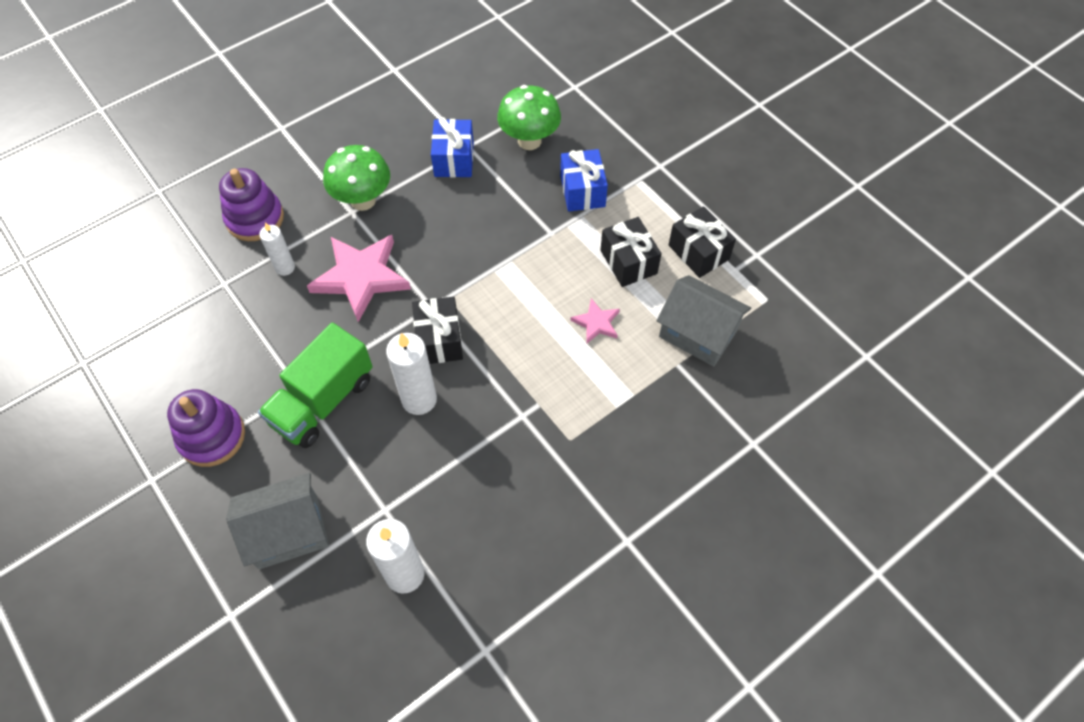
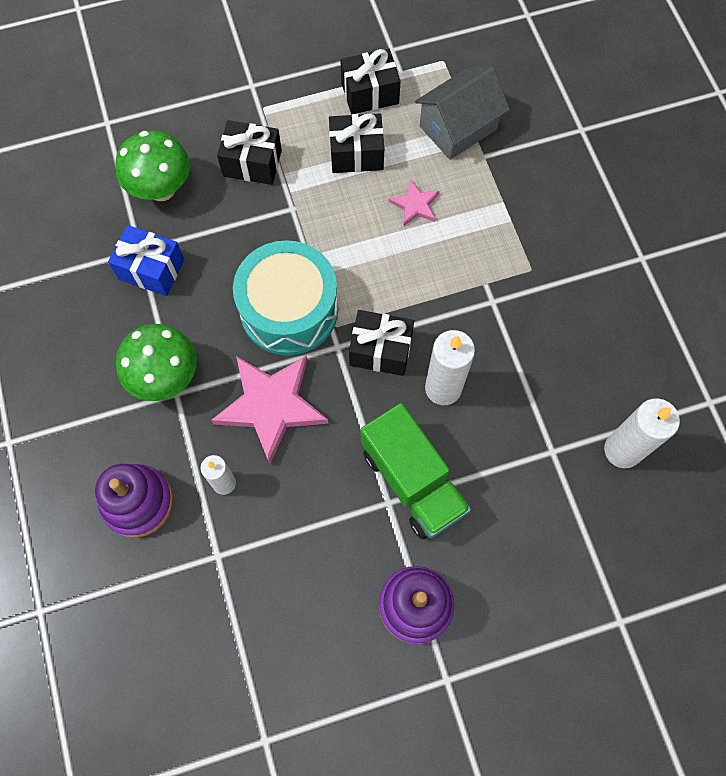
camera: 70 degrees left, 10 degrees up
grey house [226,473,329,569] -> none
blue gift [560,149,608,212] -> black gift [217,120,282,185]
none -> turquoise drum [233,240,338,356]

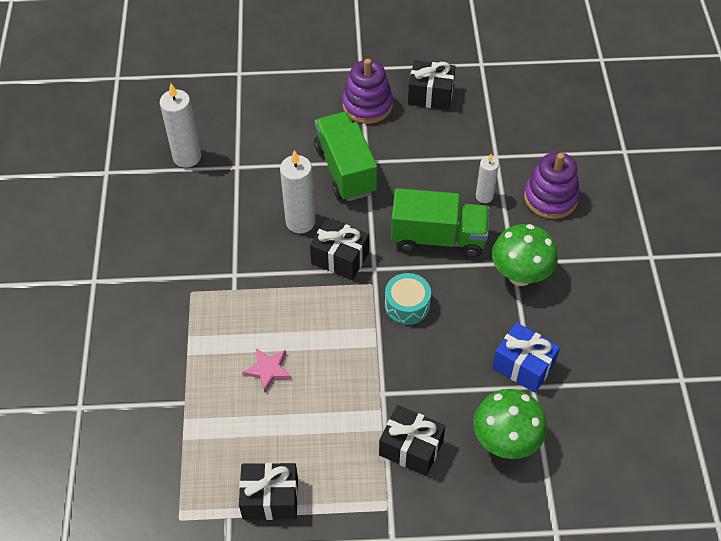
camera: 165 degrees left, 15 degrees down
pink star [211,355,328,464] -> green truck [391,188,490,258]
turquoise drum [233,240,338,356] -> turquoise drum [385,273,431,325], size x0.53
black gift [329,113,384,173] -> black gift moved to [408,60,456,110]
grey house [415,67,510,160] -> none

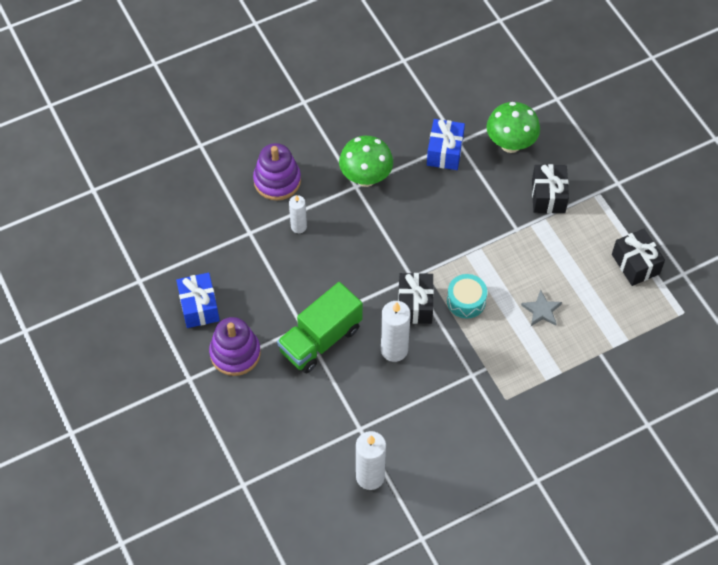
camera: 115 degrees left, 5 degrees up
pink star [242,348,292,392] -> grey star [521,290,562,326]
turquoise drum [385,273,431,325] -> turquoise drum moved to [447,274,487,318]
green truck [391,188,490,258] -> none
black gift [408,60,456,110] -> blue gift [176,273,220,328]

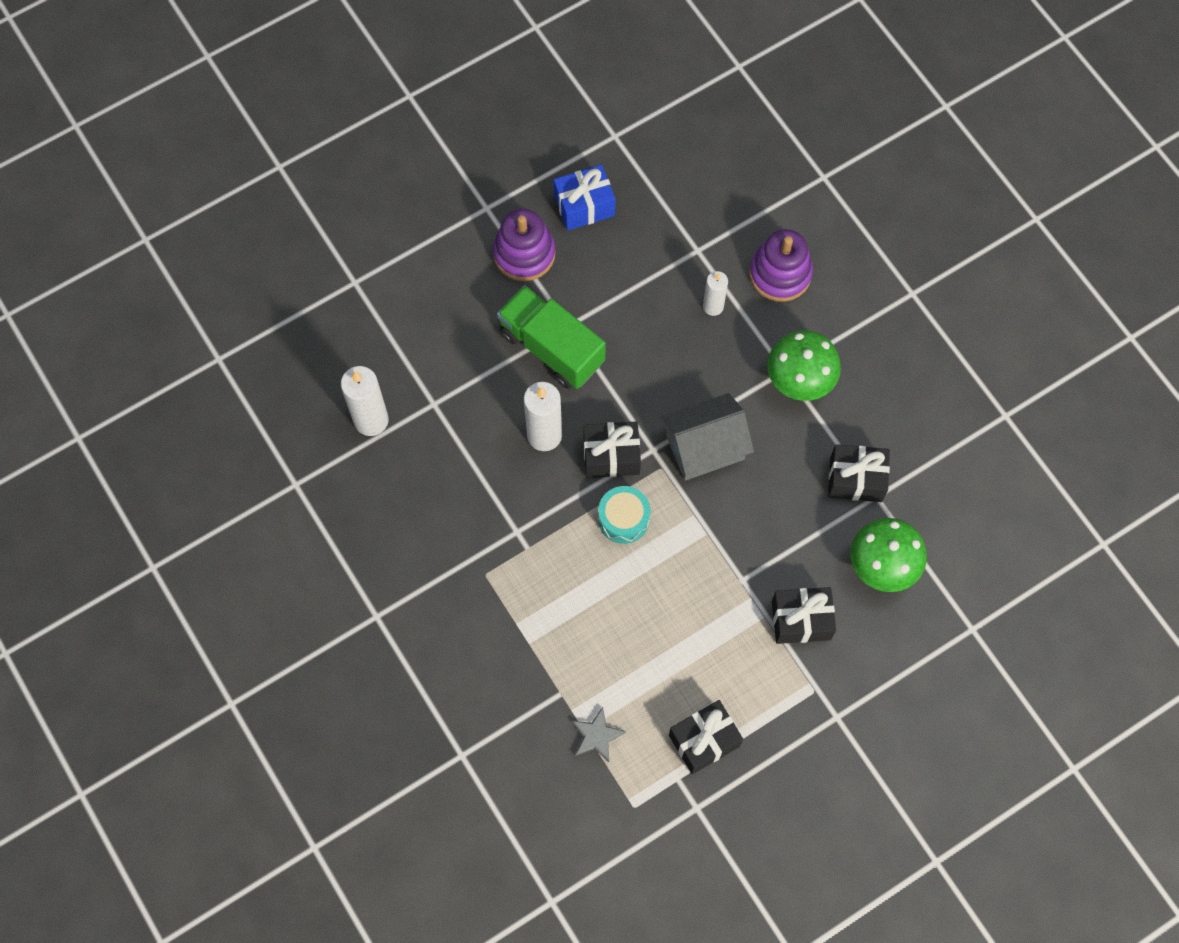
camera: 85 degrees right, 10 degrees up
blue gift [427,119,465,170] -> black gift [828,444,890,502]
grey star [521,290,562,326] -> grey star moved to [571,707,626,762]
none -> grey house [661,393,754,481]

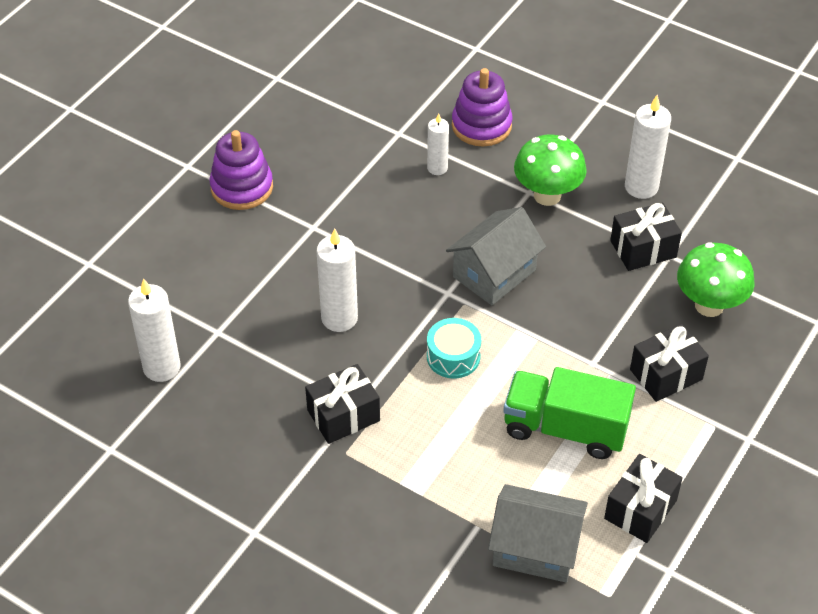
camera: 25 degrees left, 20 degrees down
green truck [497,285,606,389] -> green truck moved to [503,367,636,459]
blue gift [554,165,616,231] -> none
grey star [571,707,626,762] -> grey house [488,484,588,582]
black gift [583,421,641,478] -> black gift moved to [305,364,380,444]
none -> white candle [625,95,671,199]

